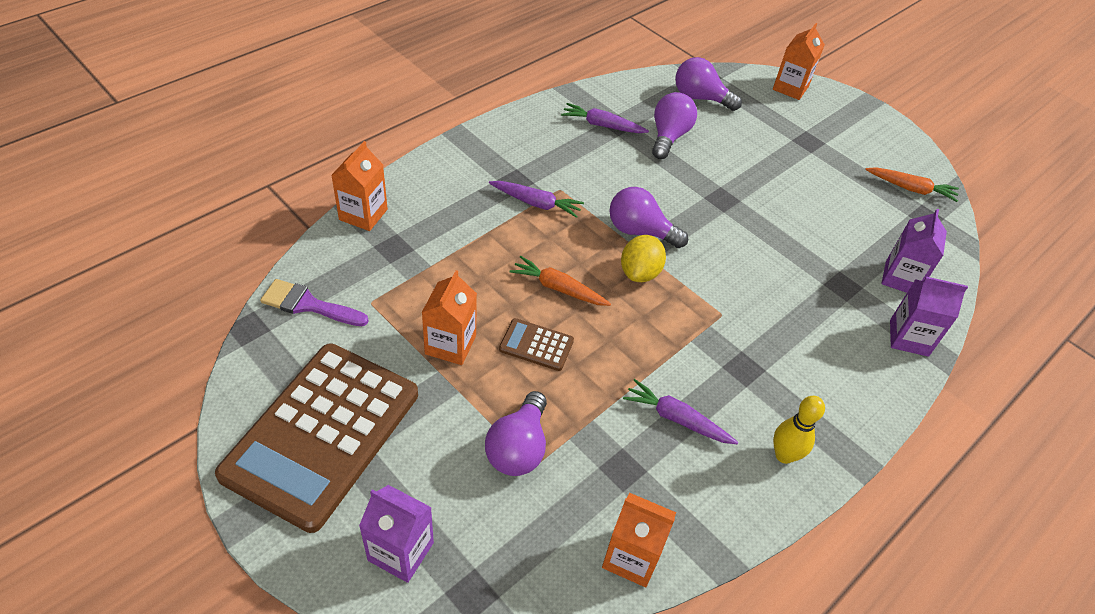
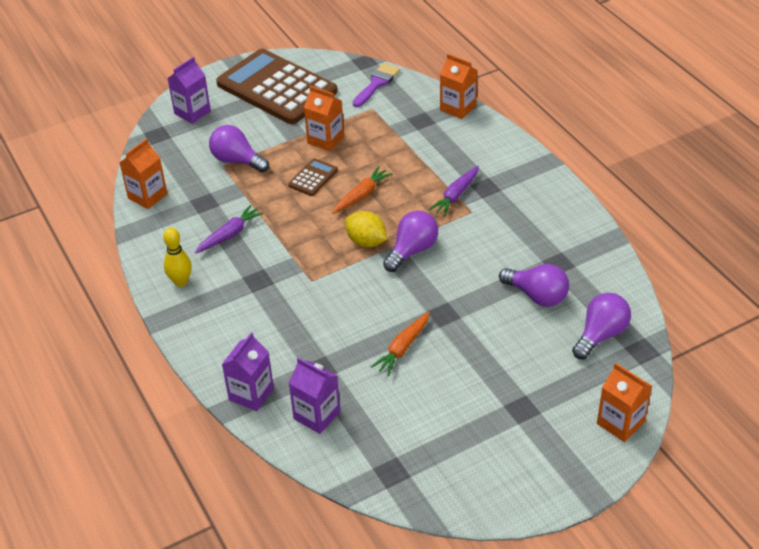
camera: 110 degrees right, 5 degrees down
purple carrot [561,103,649,133] -> none
orange carrot [865,167,959,202] -> orange carrot moved to [371,312,430,376]

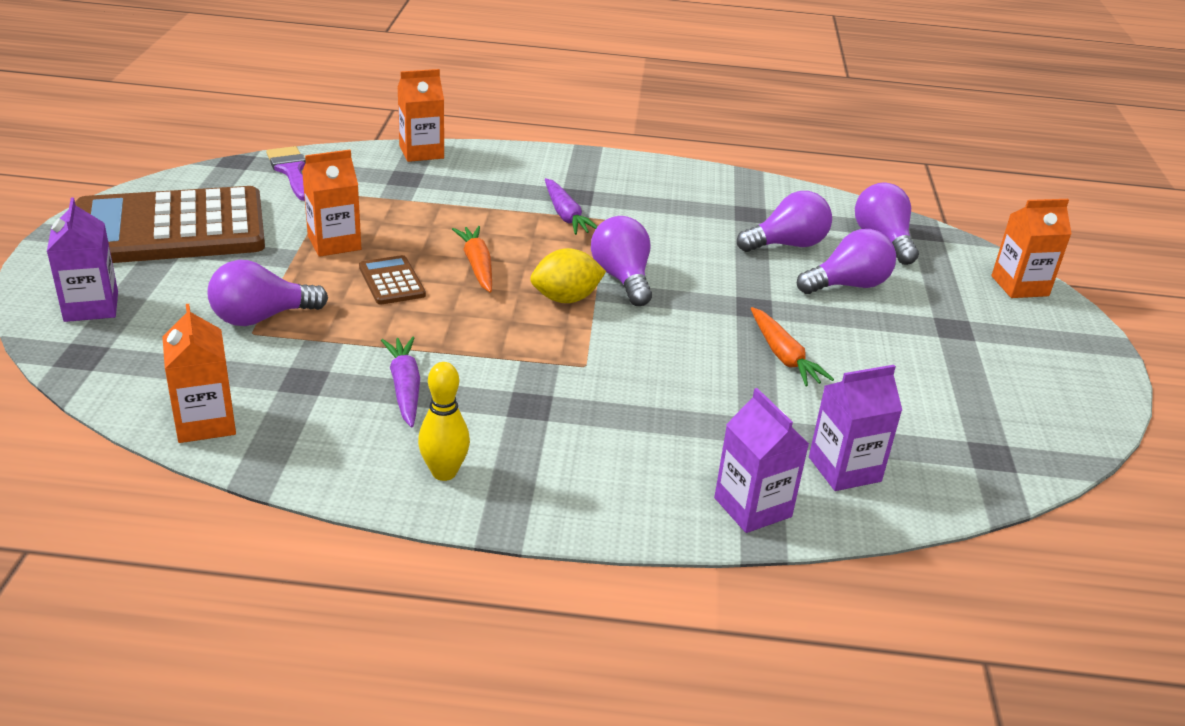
camera: 60 degrees left, 10 degrees down
none -> purple light bulb [797,229,896,294]

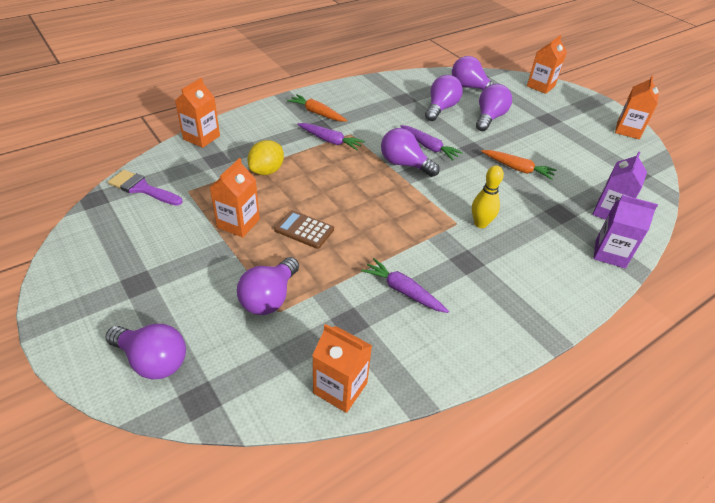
camera: 40 degrees left, 10 degrees up
purple carton [47,197,118,322] -> purple light bulb [106,324,186,379]
brown calculator [75,186,265,263] -> none
yellow bowling pin [418,362,470,481] -> yellow bowling pin moved to [472,165,504,228]
orange carrot [452,226,492,293] -> orange carrot moved to [287,94,347,122]
yellow lemon [530,248,606,303] -> yellow lemon moved to [247,140,284,175]
none -> purple carrot [400,125,463,160]
none -> orange carton [615,76,659,139]

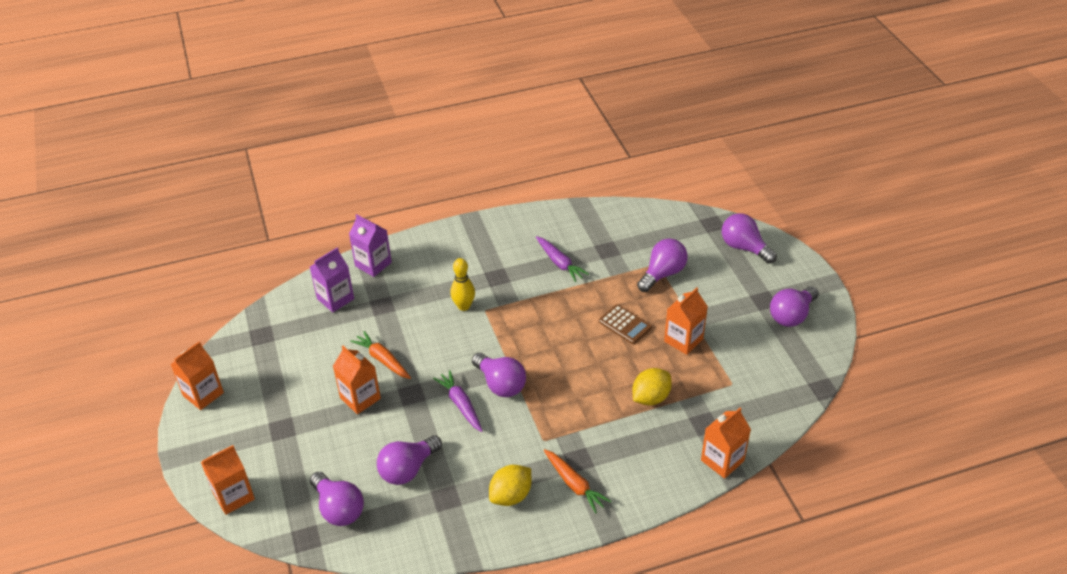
camera: 160 degrees left, 0 degrees up
purple brush [108,170,183,206] -> none
purple carrot [297,123,365,150] -> none
orange carton [312,324,372,413] -> orange carton moved to [333,346,381,414]
purple light bulb [476,84,512,131] -> purple light bulb moved to [770,286,819,327]
none -> yellow lemon [489,465,531,506]

